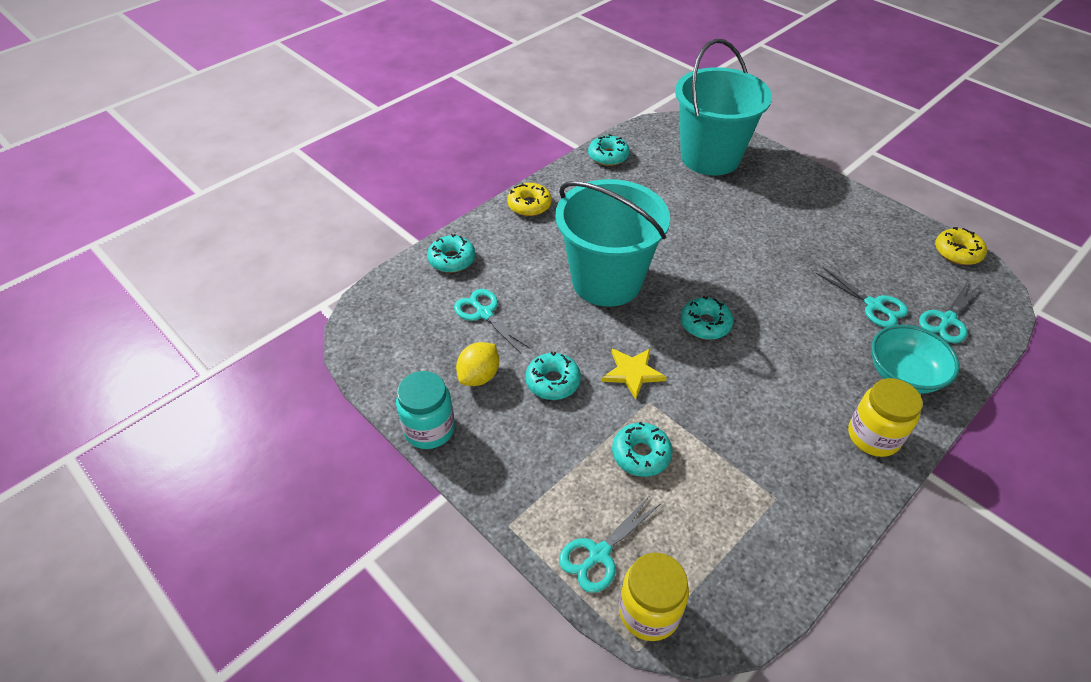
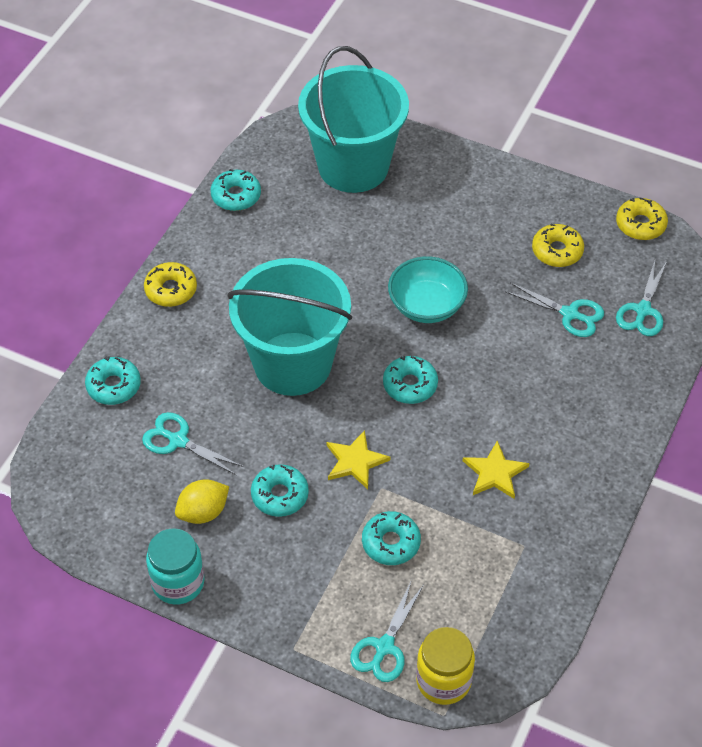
camera: 20 degrees left, 5 degrees up
yellow lemon [456,342,499,386] -> yellow lemon turned 45 degrees clockwise [175,479,229,524]
yellow jar [848,378,923,457] -> none
turquoise bowl [871,325,959,394] -> turquoise bowl moved to [388,256,468,323]
none -> yellow star [463,440,530,499]
none -> yellow donut [532,224,584,267]

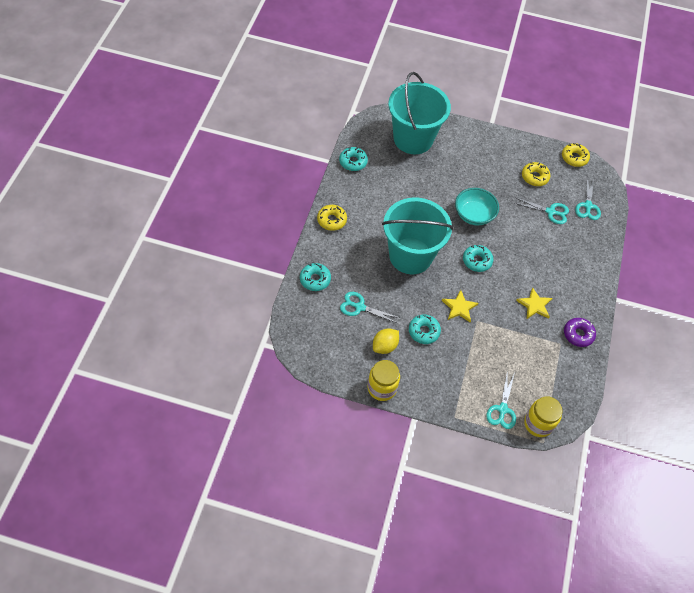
camera: 15 degrees left, 5 degrees up
turquoise jar [146,528,204,605] -> yellow jar [368,360,400,401]
turquoise donut [362,511,421,565] -> none
none -> purple donut [564,318,596,347]

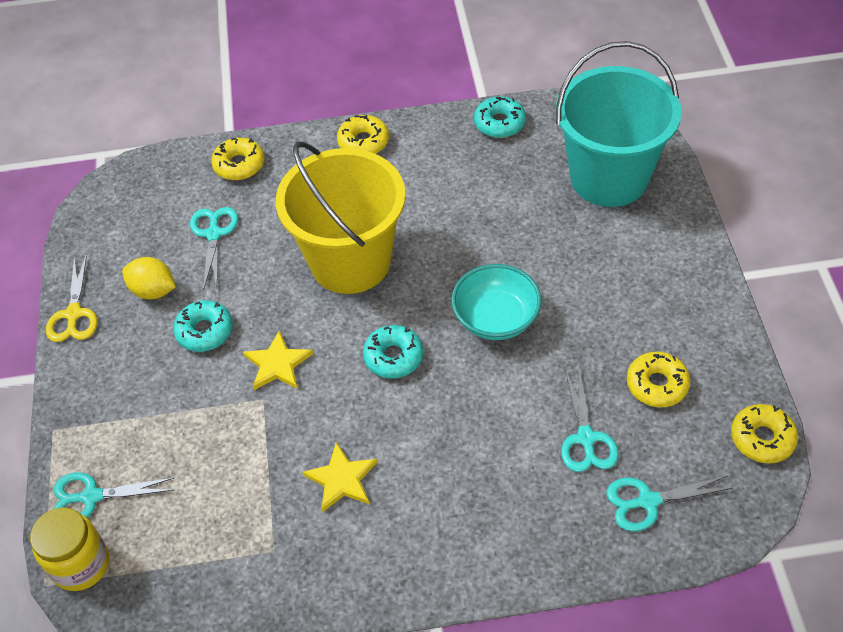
camera: 75 degrees right, 5 degrees down
turquoise donut [300,263,331,291] -> yellow donut [211,138,265,180]
yellow jar [368,360,400,401] -> yellow scissors [46,253,98,342]
turquoise bucket [382,198,453,274] -> yellow bucket [276,141,406,294]
purple donut [564,318,596,347] -> none

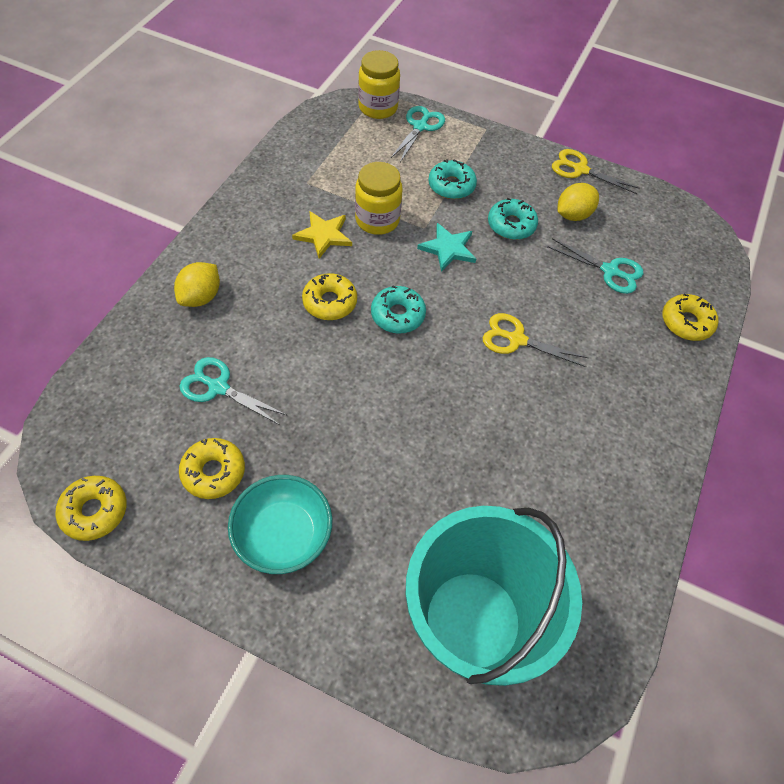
camera: 115 degrees right, 5 degrees up
yellow star [243,330,313,390] -> turquoise star [417,223,476,272]
yellow bucket [276,141,406,294] -> yellow scissors [483,313,588,367]
yellow donut [337,115,389,154] -> yellow donut moved to [302,273,357,320]
turquoise bowl [451,264,542,340] -> turquoise bowl moved to [228,475,332,574]
turquoise donut [474,96,526,138] -> turquoise donut moved to [428,159,477,199]
turquoise scissors [606,475,733,532] -> none
none -> yellow lemon [174,262,220,307]
none -> yellow jar [355,162,403,235]

